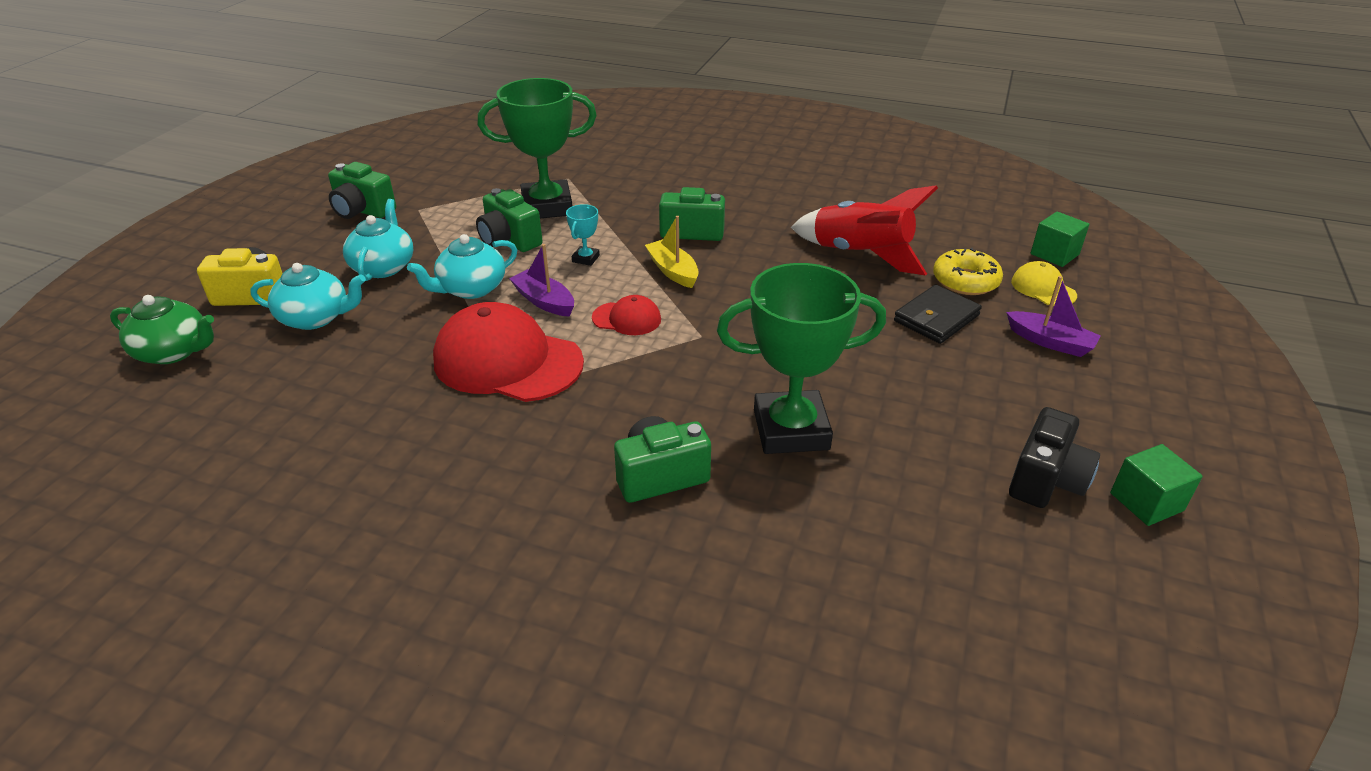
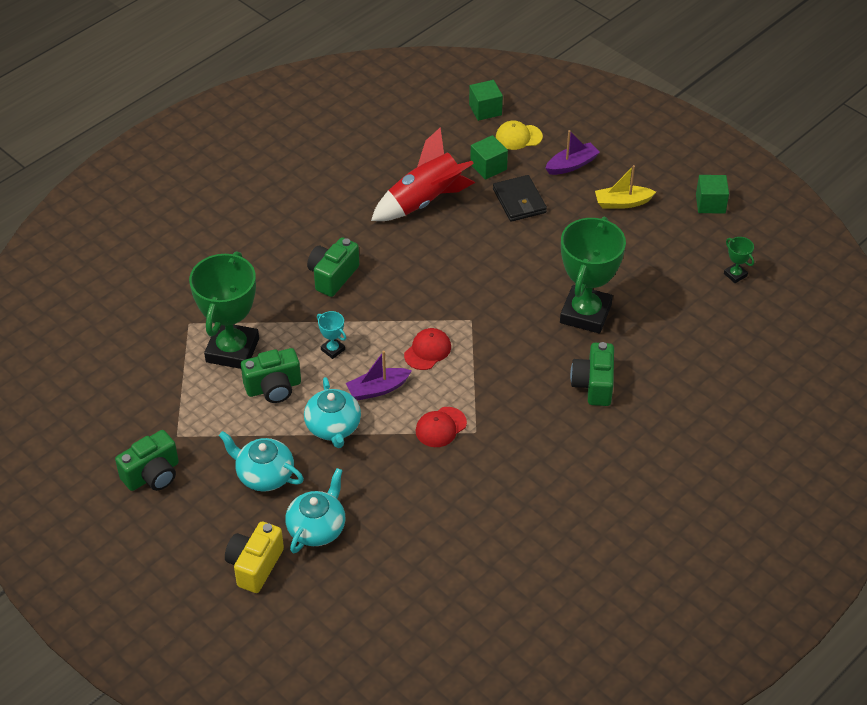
camera: 65 degrees left, 10 degrees up
green teapot [110,295,214,364] -> none
red cap [433,302,584,402] -> red cap [416,407,467,447], size x0.48
yellow boat [645,216,699,288] -> yellow boat moved to [595,165,656,209]
yellow donut [933,248,1003,295] -> green cube [470,135,508,180]
black camera [1009,407,1100,508] -> none
none -> green trophy [724,237,754,283]

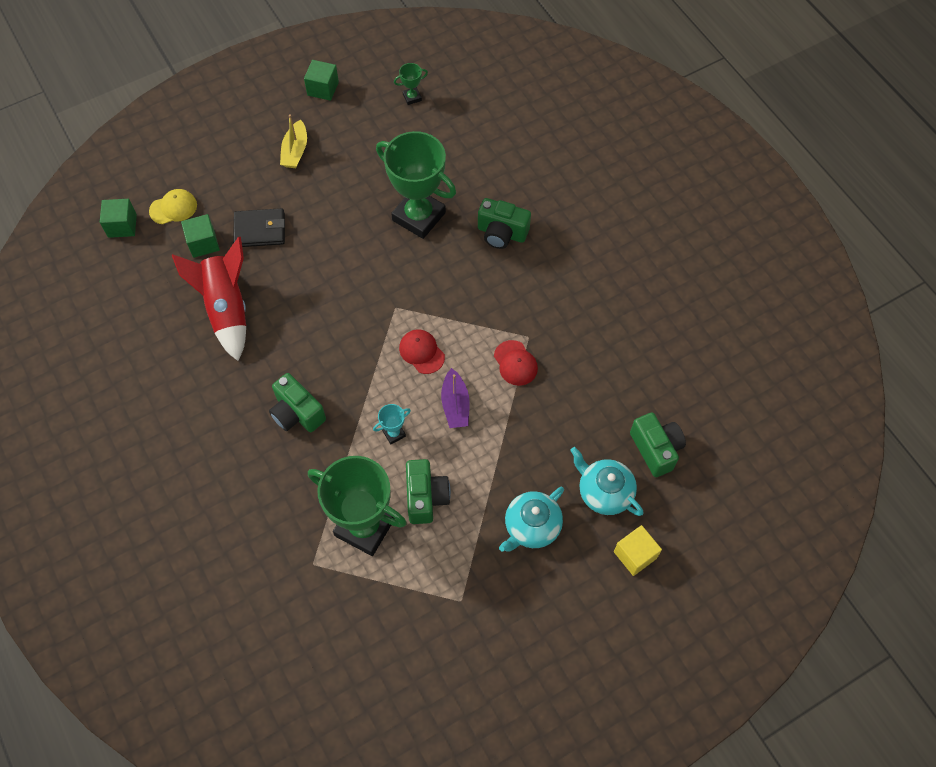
camera: 75 degrees left, 15 degrees up
green camera [115,430,179,491] -> green camera moved to [630,413,686,477]
yellow camera [225,522,284,593] -> yellow cube [614,525,662,576]
turquoise teapot [304,377,361,448] -> none
yellow cap [496,121,543,150] -> yellow cap turned 120 degrees counterclockwise [149,189,197,224]
purple boat [545,130,600,175] -> none

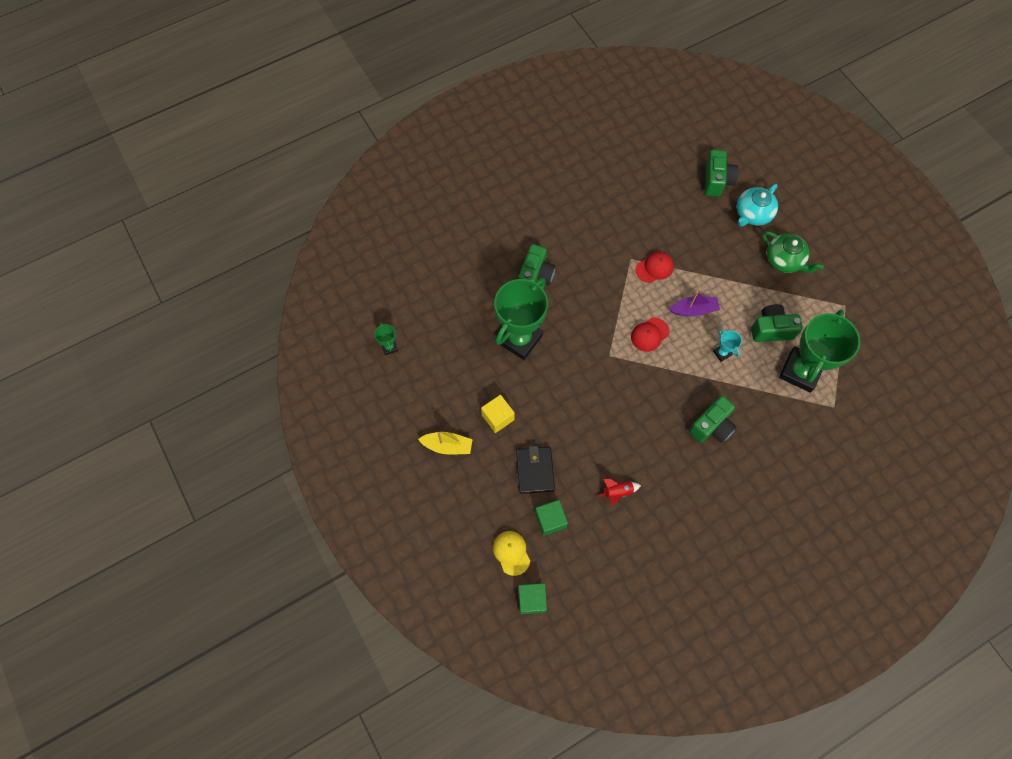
camera: 90 degrees left, 5 degrees up
red rocket [172,237,246,361] -> red rocket [597,478,641,505], size x0.44
green cube [304,60,339,101] -> none
turquoise teapot [499,487,564,552] -> green teapot [762,231,824,273]
yellow cube [614,525,662,576] -> yellow cube moved to [481,395,515,433]
green camera [630,413,686,477] -> green camera turned 120 degrees clockwise [705,150,739,197]

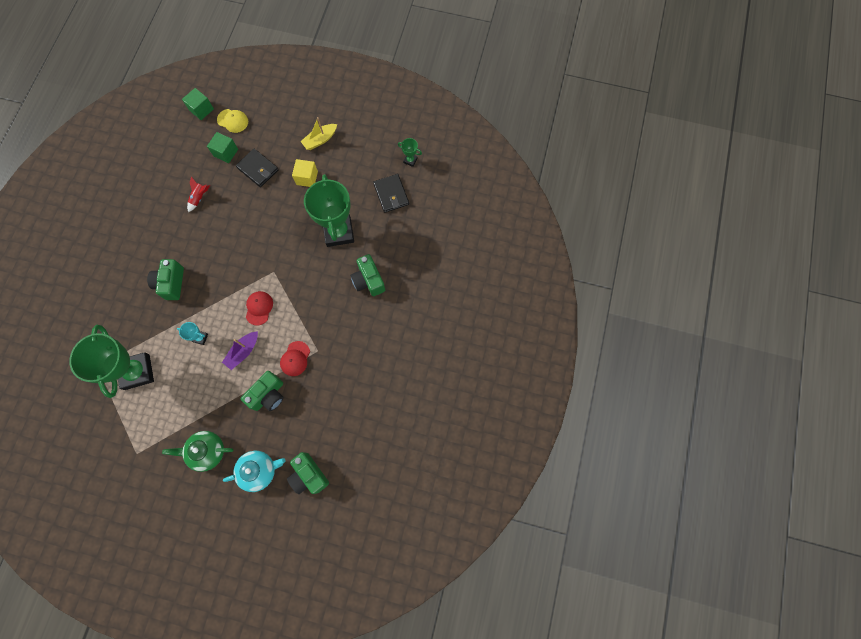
camera: 135 degrees right, 5 degrees up
turquoise teapot [737,184,778,226] -> turquoise teapot turned 75 degrees clockwise [223,451,286,492]
green camera [751,304,803,342] -> green camera moved to [241,371,284,411]
none -> black wallet [373,174,409,213]

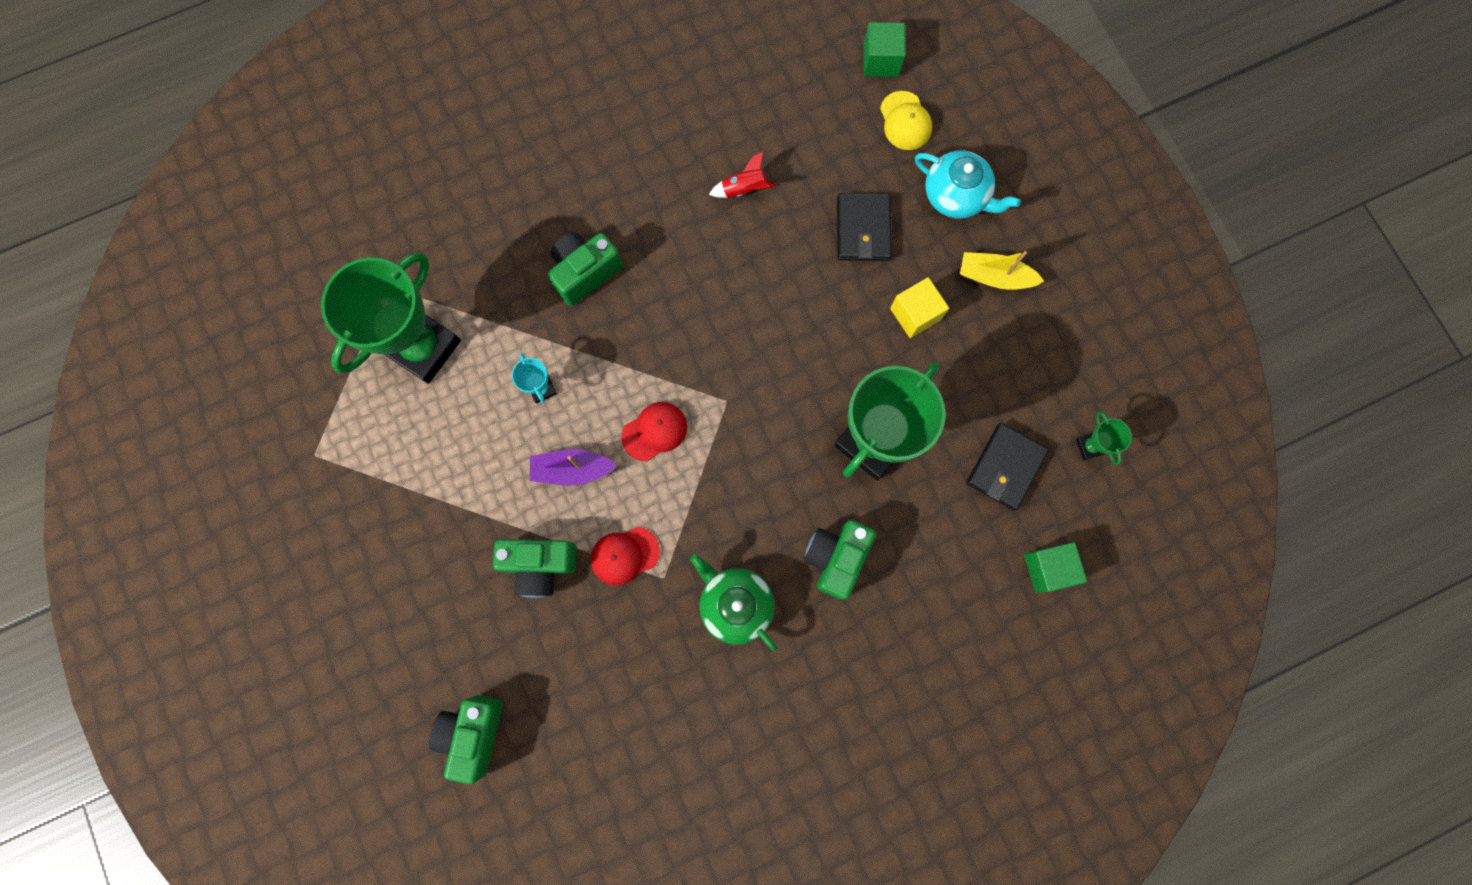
camera: 50 degrees right, 5 degrees up
green teapot [162,431,234,472] -> green teapot moved to [690,554,777,651]
green cube [207,132,238,163] -> green cube moved to [1024,542,1087,592]
turquoise teapot [223,451,286,492] -> turquoise teapot moved to [915,150,1021,219]

